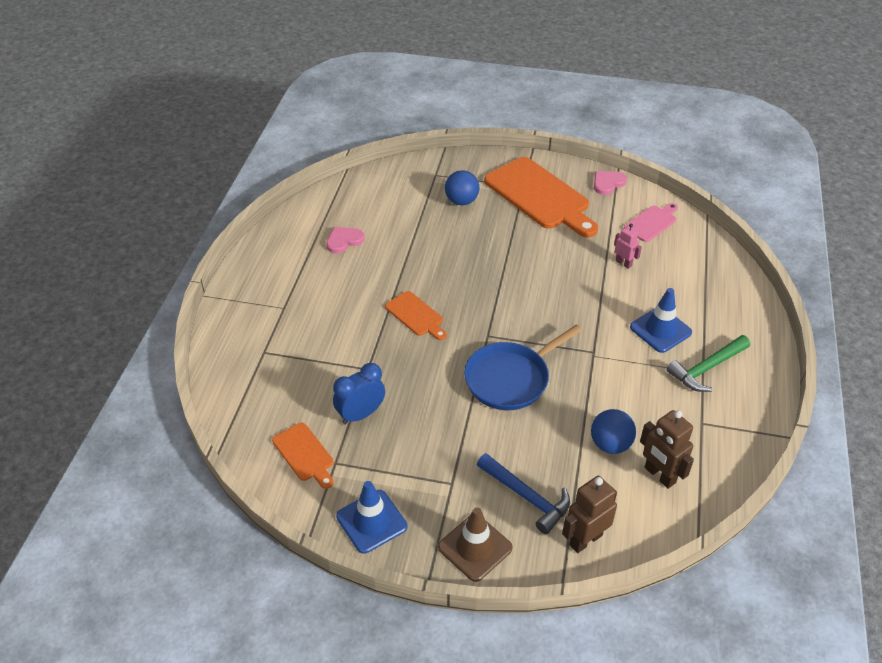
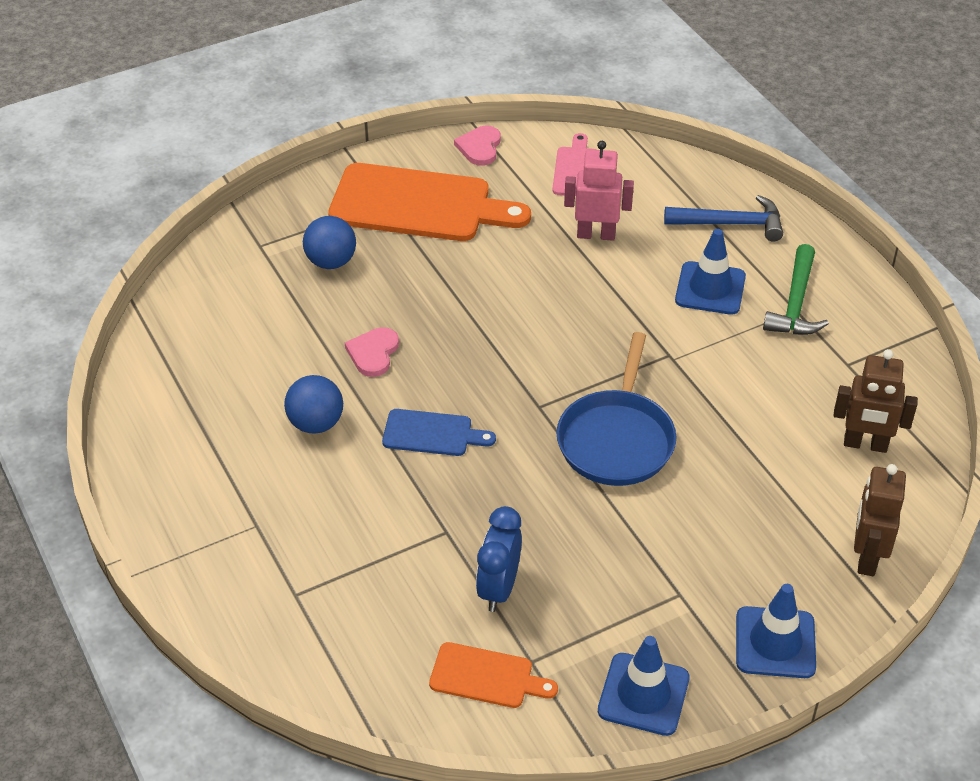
camera: 40 degrees left, 0 degrees up
pink heart [326,227,365,253] -> pink heart moved to [345,327,399,377]
orange cutting board [385,291,447,340] -> blue cutting board [382,409,496,456]
brown traffic cone [438,507,513,582] -> blue traffic cone [736,584,816,678]
blue hammer [477,453,570,534] -> blue hammer moved to [664,195,783,242]
blue ball [591,409,636,454] -> blue ball moved to [284,375,343,434]
pink robot [614,223,642,269] -> pink robot [564,141,634,241], size x1.61

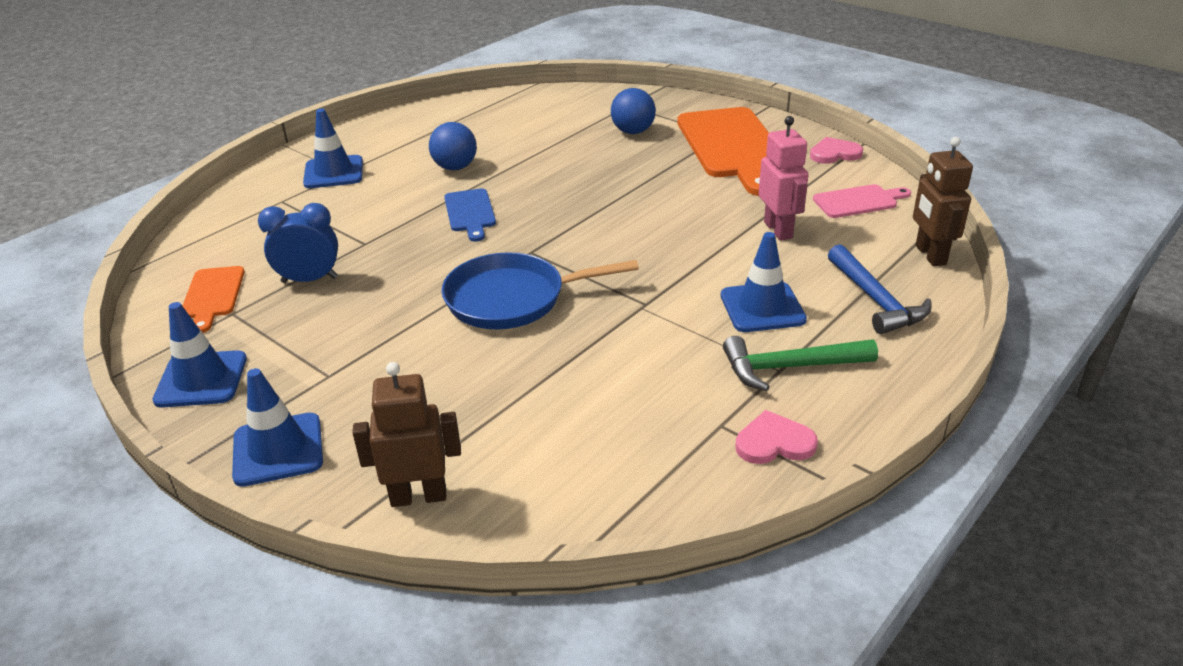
camera: 70 degrees right, 10 degrees down
pink heart [345,327,399,377] -> pink heart moved to [736,410,818,464]
brown robot [834,349,918,453] -> brown robot moved to [913,137,973,266]
none -> blue traffic cone [303,109,363,188]

